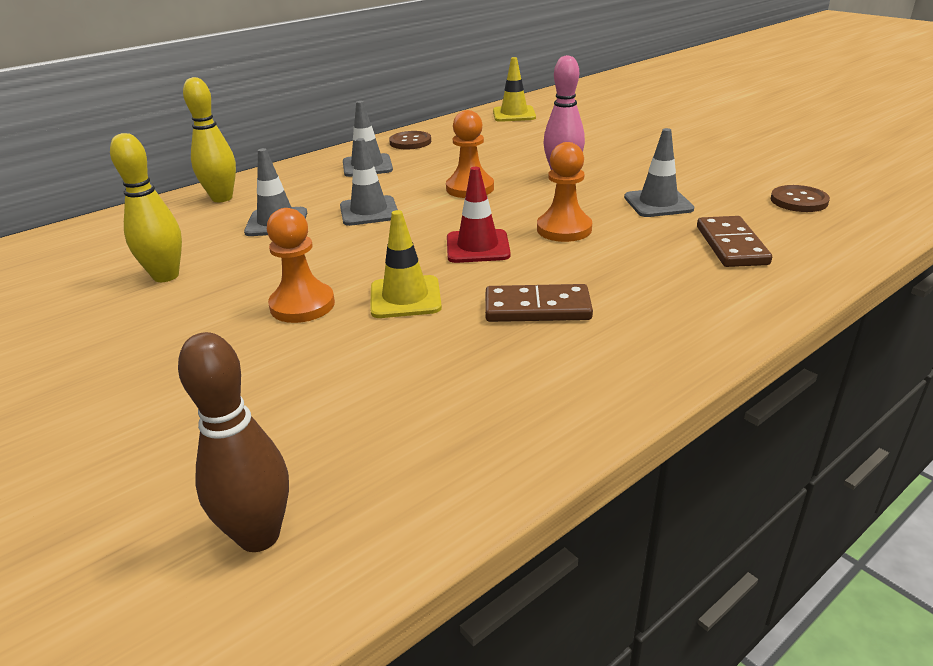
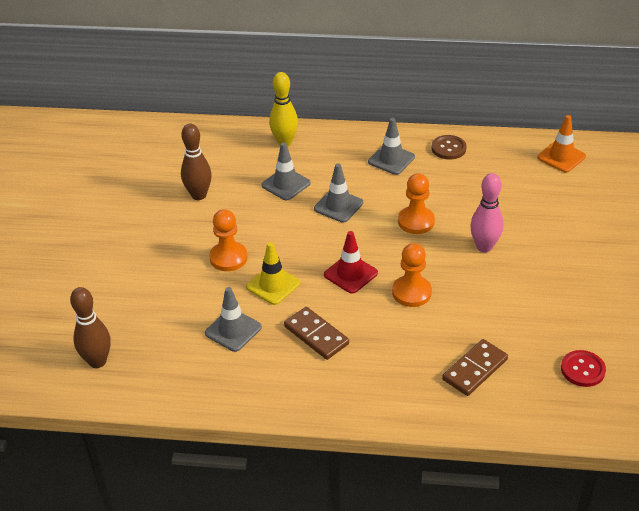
camera: 45 degrees right, 10 degrees up
yellow bowling pin [110,133,182,282] -> brown bowling pin [181,123,212,200]
yellow traffic cone [493,57,536,122] -> orange traffic cone [538,115,586,172]
grey traffic cone [624,128,694,217] -> grey traffic cone moved to [205,287,262,352]
brown button [770,185,830,212] -> red button [561,350,606,387]

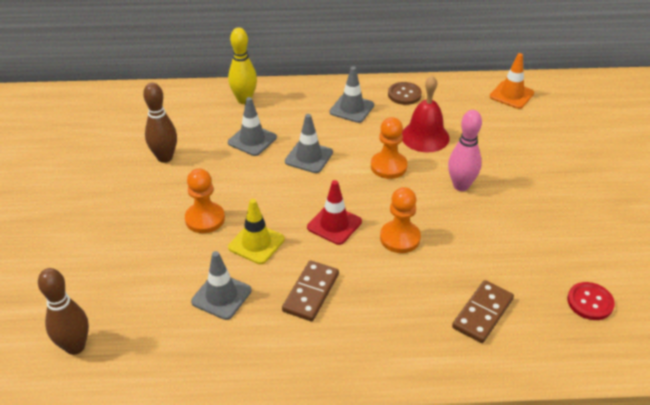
camera: 10 degrees left, 0 degrees up
brown domino [284,307,349,360] -> brown domino turned 75 degrees clockwise [282,260,339,321]
none -> red bell [402,75,450,152]

